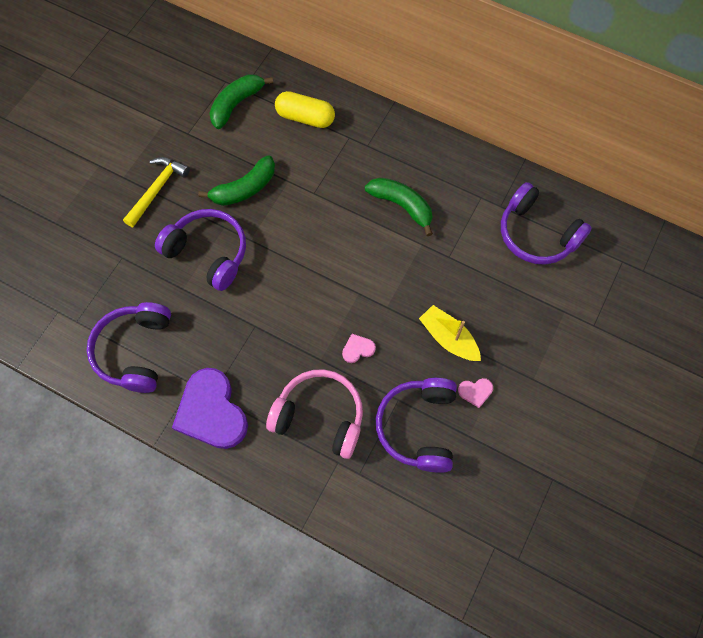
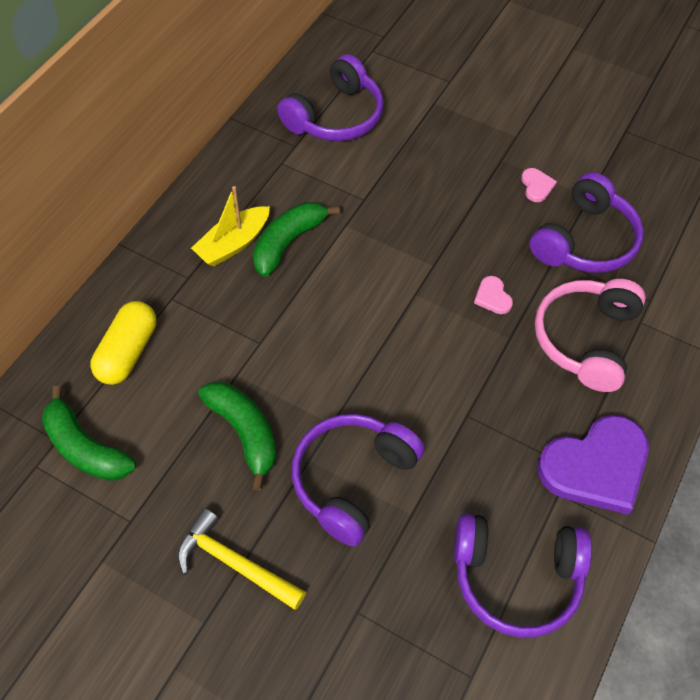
camera: 90 degrees left, 10 degrees down
purple headphones [376,378,457,473] -> purple headphones turned 60 degrees counterclockwise [529,172,644,273]
yellow boat [419,305,481,361] -> yellow boat moved to [191,186,270,267]

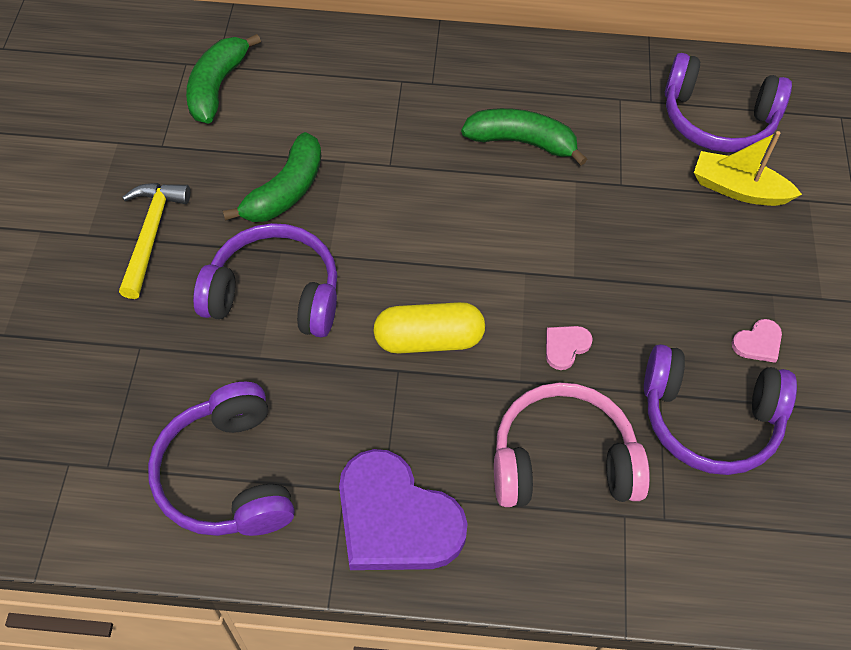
camera: 65 degrees right, 0 degrees up
yellow capsule [91,301,156,385] -> yellow capsule moved to [373,302,485,354]
yellow boat [191,186,270,267] -> yellow boat moved to [694,131,802,206]

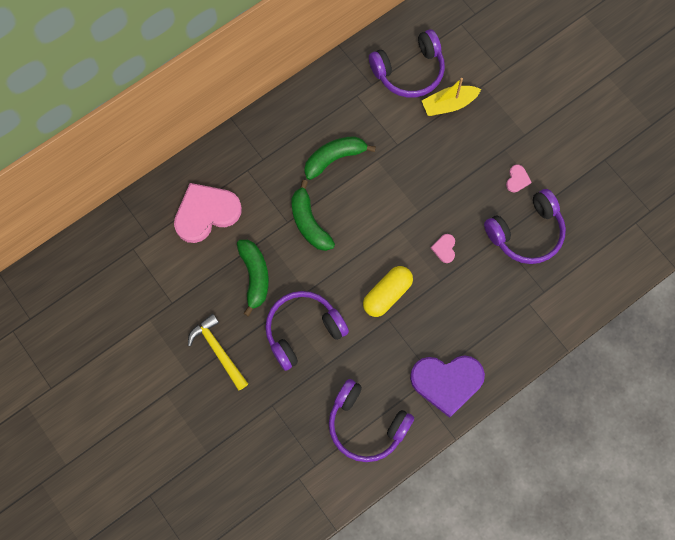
camera: 40 degrees left, 15 degrees up
green banana [186,34,261,124] -> green banana moved to [292,180,335,251]
pink headphones [494,382,650,507] -> none
none -> pink heart [174,183,242,243]

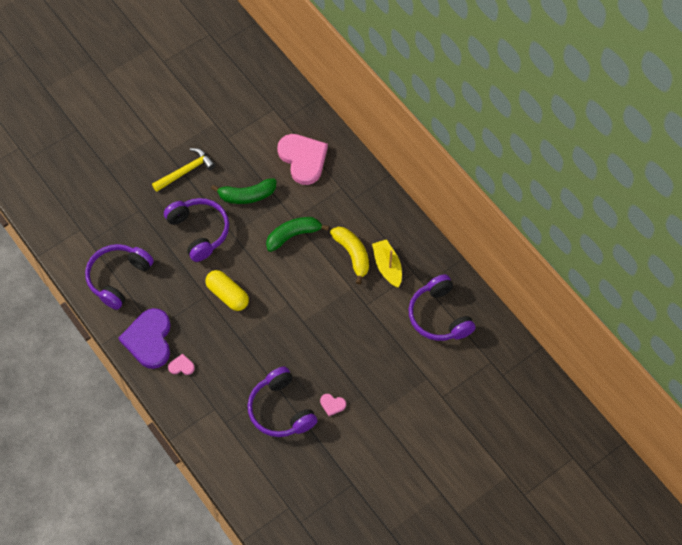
camera: 90 degrees right, 10 degrees down
green banana [304,136,376,180] -> yellow banana [330,227,369,284]
yellow boat [422,78,481,116] -> yellow boat moved to [372,239,402,288]
pink heart [431,234,455,263] -> pink heart moved to [168,354,195,375]

